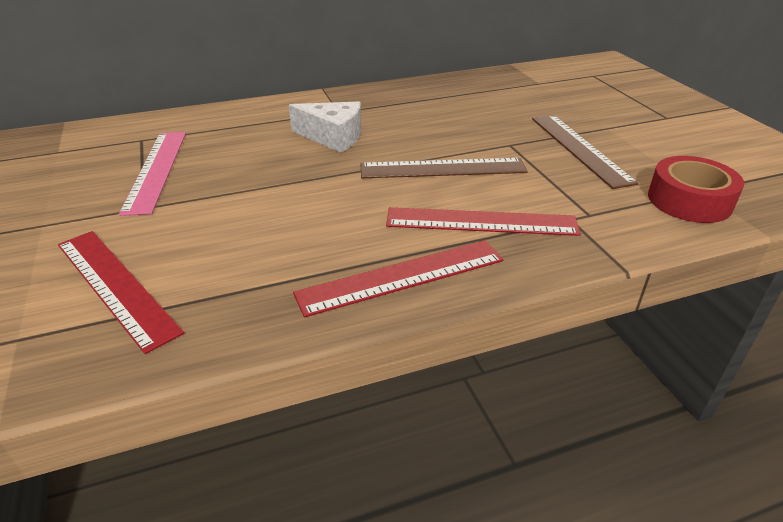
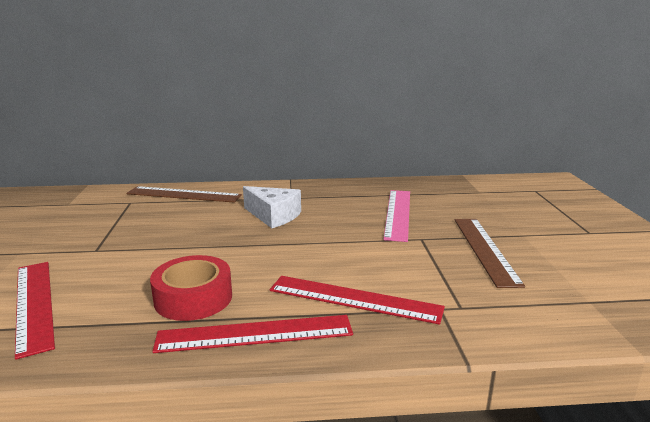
camera: 15 degrees right, 15 degrees down
pink ruler [119,132,186,216] -> pink ruler moved to [383,190,410,242]
brown ruler [360,158,527,178] -> brown ruler moved to [126,186,242,203]
red tape [648,156,744,223] -> red tape moved to [150,255,232,321]

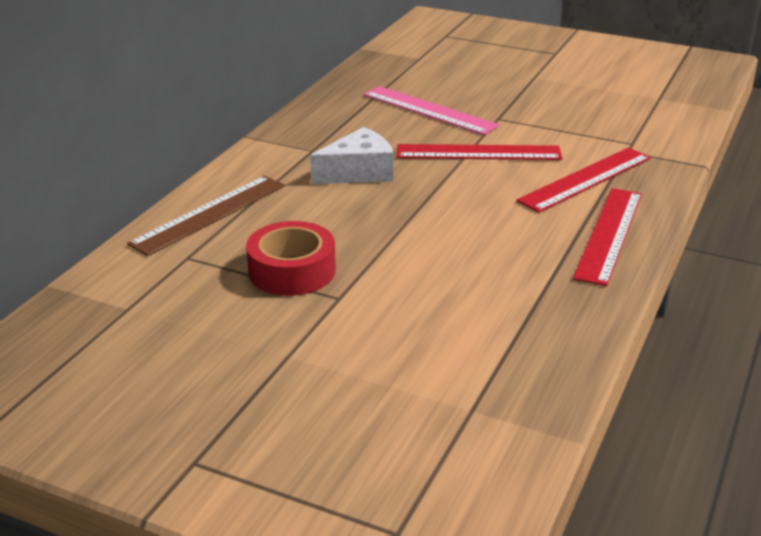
camera: 60 degrees left, 10 degrees up
red ruler [15,262,55,360] -> red ruler moved to [397,144,562,160]
red tape [150,255,232,321] -> red tape moved to [246,221,336,296]
brown ruler [455,219,525,288] -> none

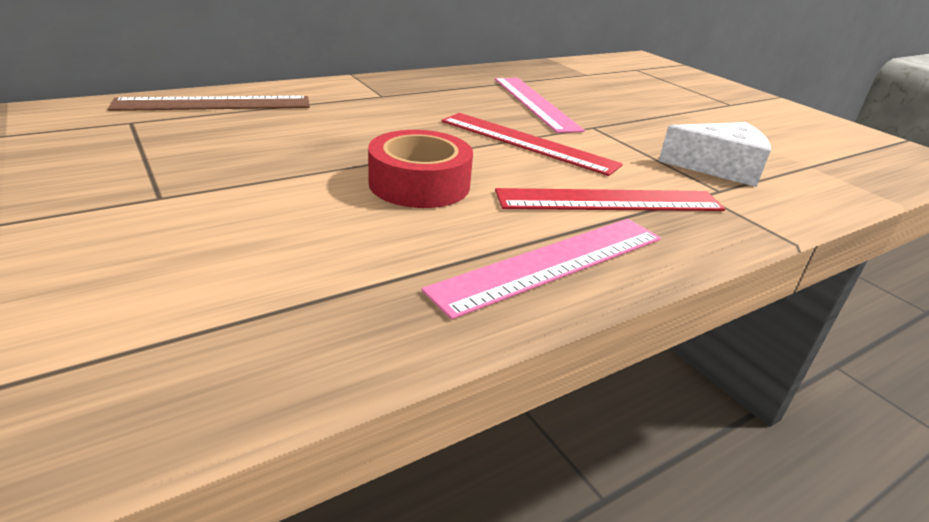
camera: 30 degrees right, 0 degrees up
red tape [246,221,336,296] -> red tape moved to [368,130,473,208]
white cheese [310,127,393,184] -> white cheese moved to [659,122,771,187]
red ruler [573,188,642,286] -> pink ruler [421,219,661,320]

